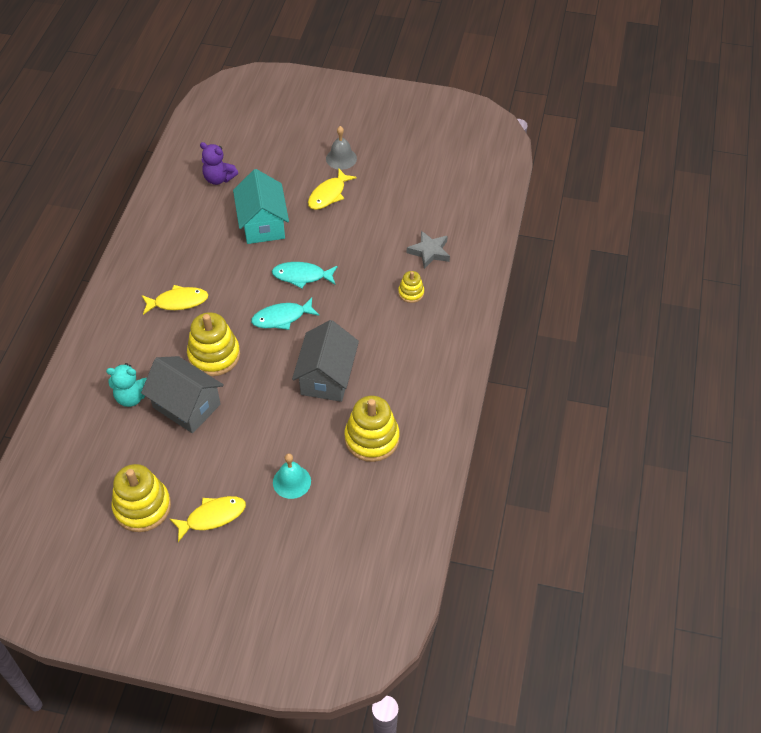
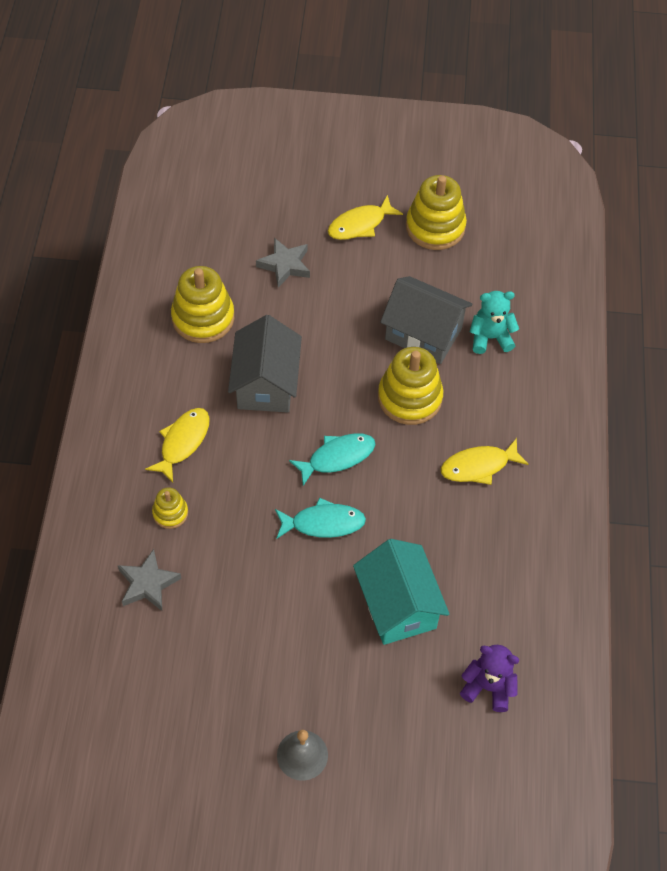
camera: 170 degrees right, 5 degrees up
turquoise bell [273,453,311,499] -> grey star [256,238,310,288]
yellow fish [308,169,357,210] -> yellow fish moved to [145,408,210,483]

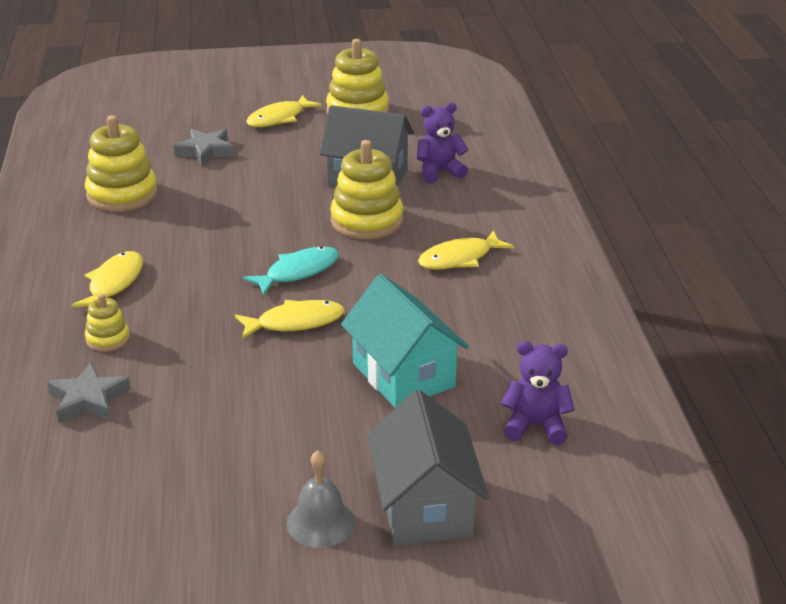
camera: 10 degrees left, 25 degrees down
grey house [228,315,302,413] -> grey house moved to [367,390,489,546]
turquoise fish [275,498,366,539] -> yellow fish [235,300,345,339]
turquoise teddy bear [470,291,519,354] -> purple teddy bear [417,102,469,183]

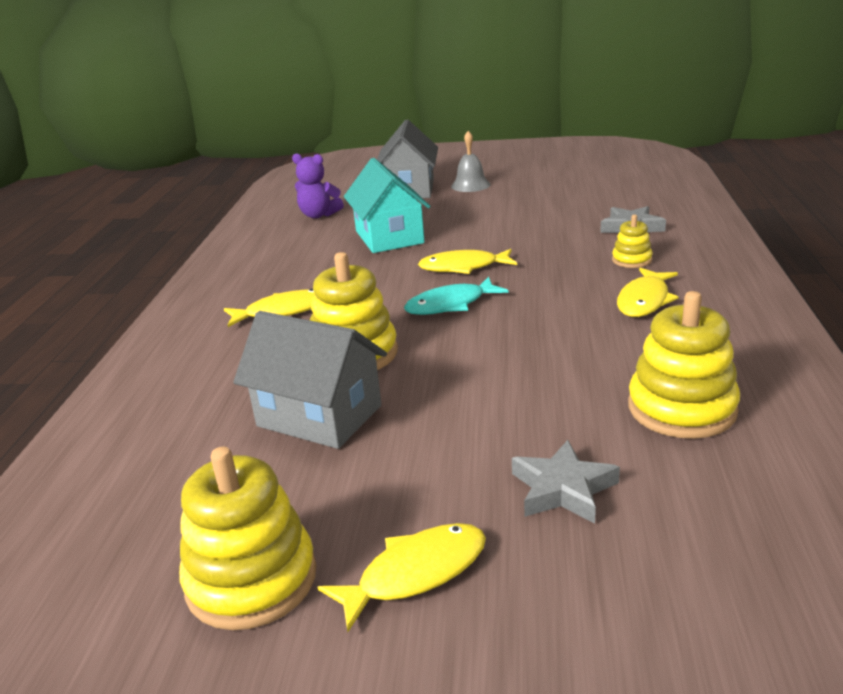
camera: 165 degrees left, 5 degrees down
purple teddy bear [417,102,469,183] -> none

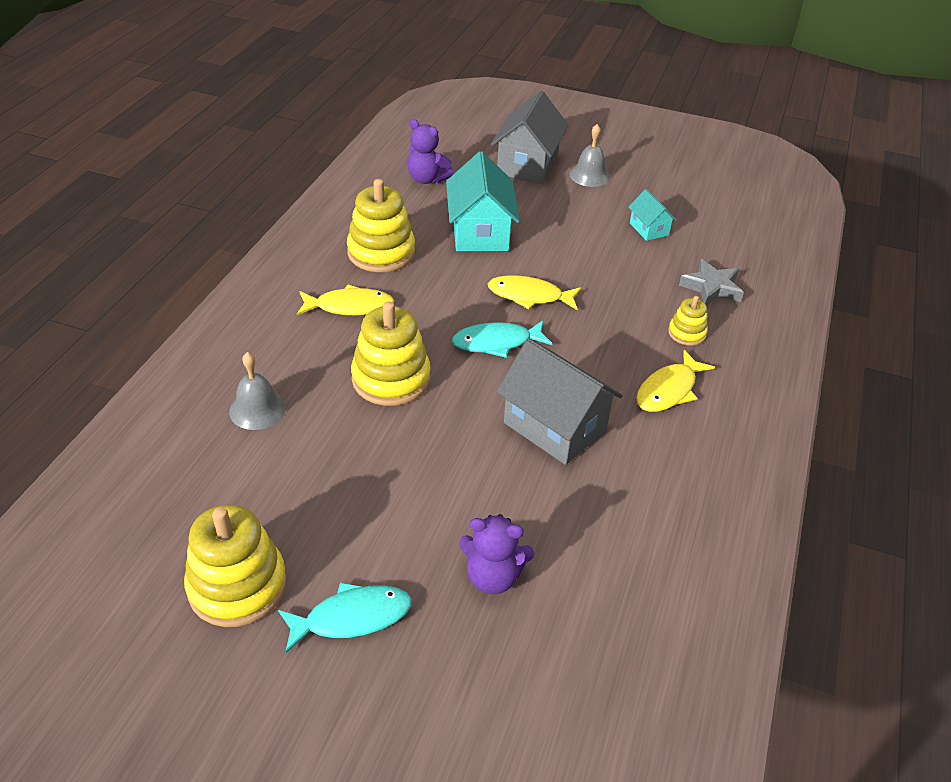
camera: 10 degrees right, 15 degrees up
grey house [233,311,387,449] -> grey house moved to [496,339,623,465]
yellow fish [318,523,486,632] -> turquoise fish [278,582,412,653]
grey star [512,440,620,524] -> purple teddy bear [459,514,534,594]
yellow stacking toy [628,291,740,439] -> yellow stacking toy moved to [347,179,415,272]
none -> grey bell [229,352,286,430]
none -> turquoise house [628,189,677,241]

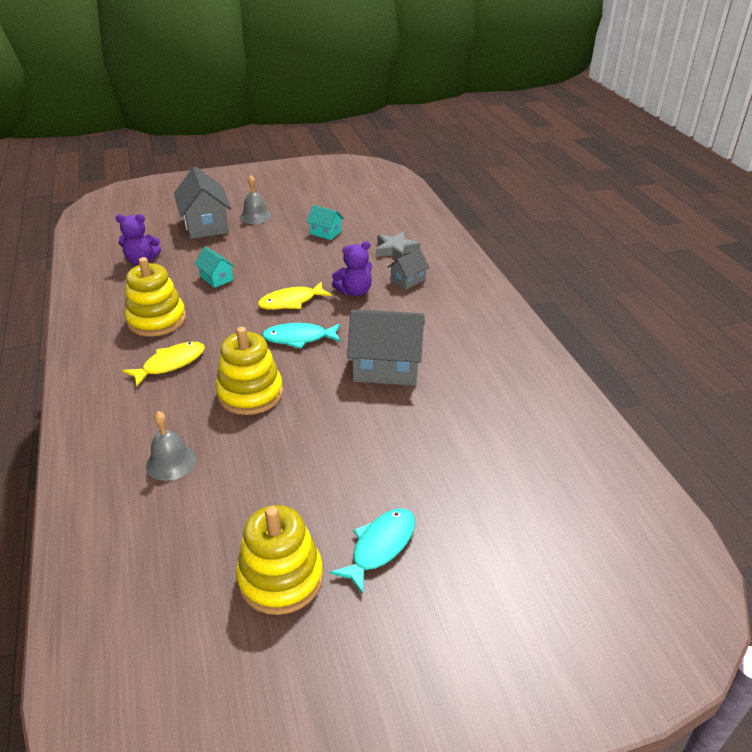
camera: 35 degrees left, 5 degrees down
turquoise house [446,151,520,251] -> turquoise house [194,247,235,288], size x0.52
turquoise fish [452,320,552,358] -> turquoise fish turned 45 degrees clockwise [262,323,341,349]
purple teddy bear [459,514,534,594] -> purple teddy bear moved to [332,241,372,296]
yellow fish [636,350,715,412] -> none
yellow stacking toy [668,296,708,346] -> grey house [388,249,429,290]

